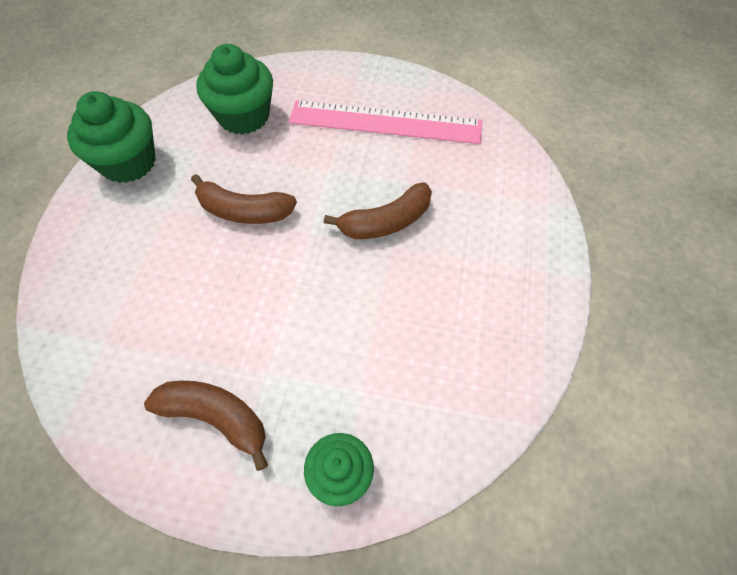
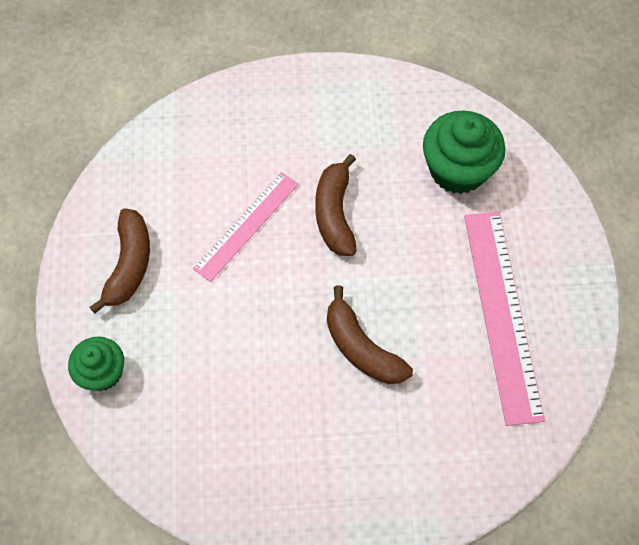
camera: 75 degrees right, 5 degrees up
green cupcake [67,91,156,183] -> none
none -> pink ruler [193,172,299,282]

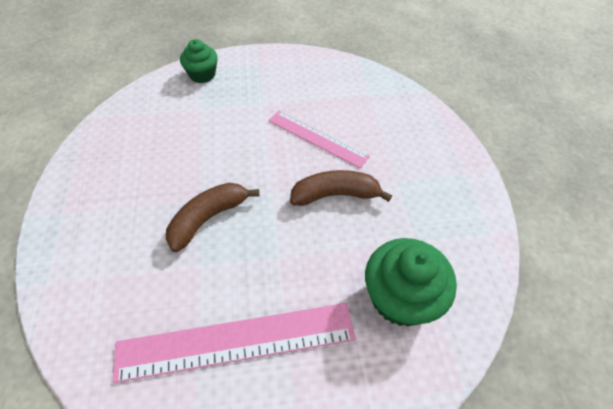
camera: 85 degrees right, 10 degrees down
brown banana [89,208,150,314] -> none

